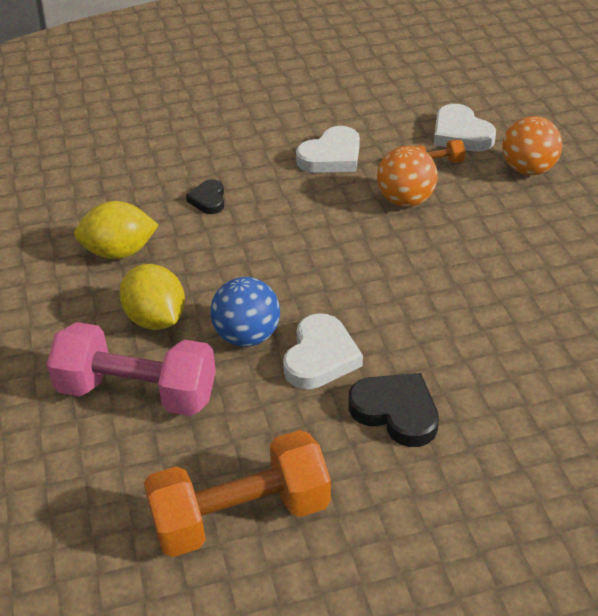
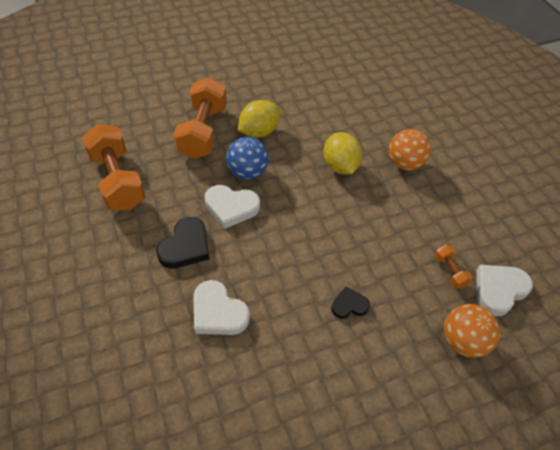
camera: 80 degrees right, 10 degrees up
pink dumbbell [47,322,216,416] -> orange dumbbell [174,77,227,159]
yellow lemon [74,201,159,259] -> yellow lemon moved to [323,132,362,174]
black heart [186,179,224,214] -> black heart moved to [331,287,370,319]
white heart [296,126,360,173] -> white heart moved to [193,280,250,335]
orange ball [377,146,438,207] -> orange ball moved to [389,129,431,170]

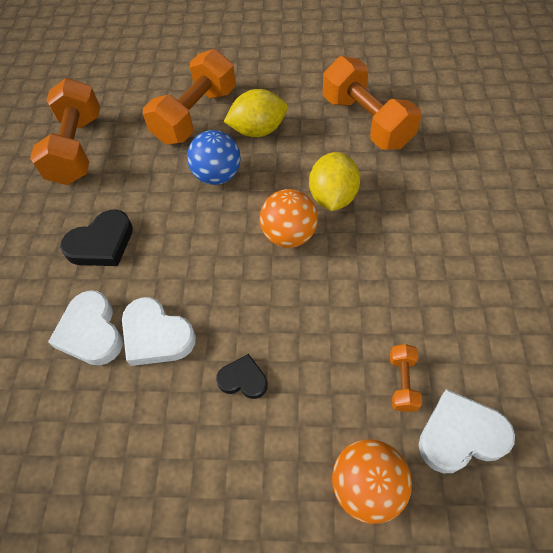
camera: 30 degrees right, 5 degrees up
white heart [205,185,260,229] -> white heart moved to [122,297,196,366]
orange ball [389,129,431,170] -> orange ball moved to [260,189,318,248]
none -> orange dumbbell [323,56,422,149]

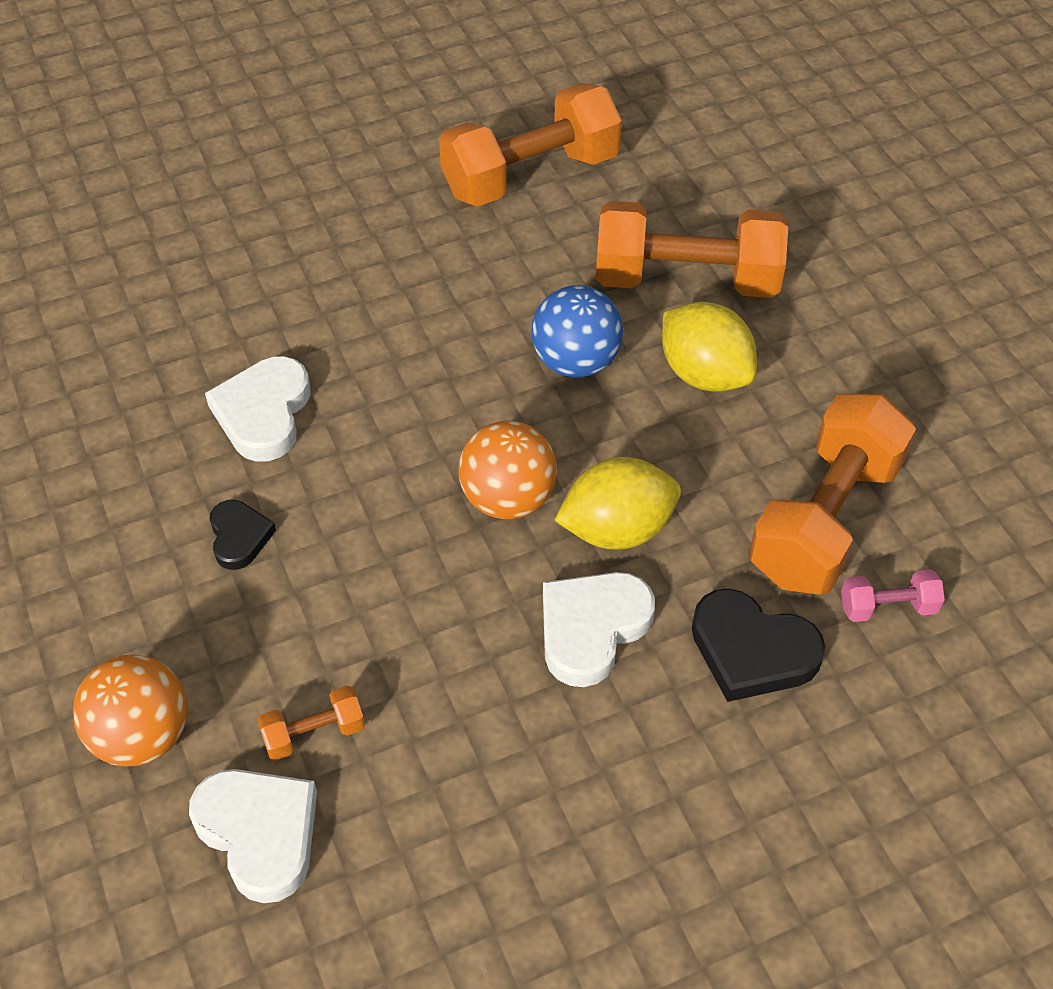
camera: 60 degrees right, 5 degrees down
white heart [48,290,123,366] -> white heart moved to [543,572,655,687]
black heart [60,210,133,266] -> black heart moved to [692,588,825,702]
none -> pink dumbbell [841,569,945,622]

